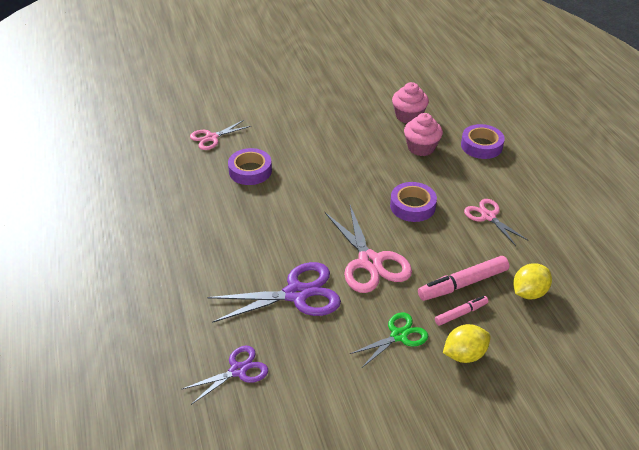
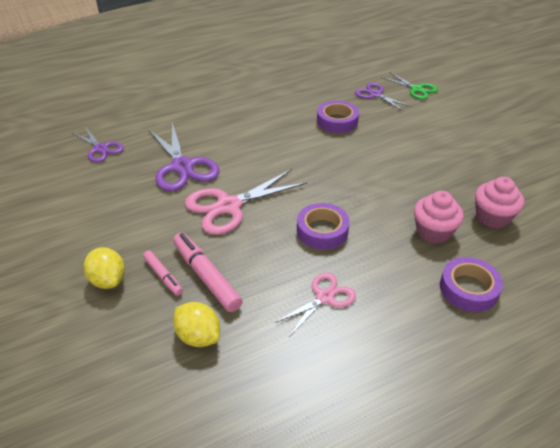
camera: 80 degrees right, 0 degrees up
pink scissors [190,120,251,150] -> purple scissors [355,83,412,112]
green scissors [350,312,428,368] -> green scissors moved to [382,72,438,100]

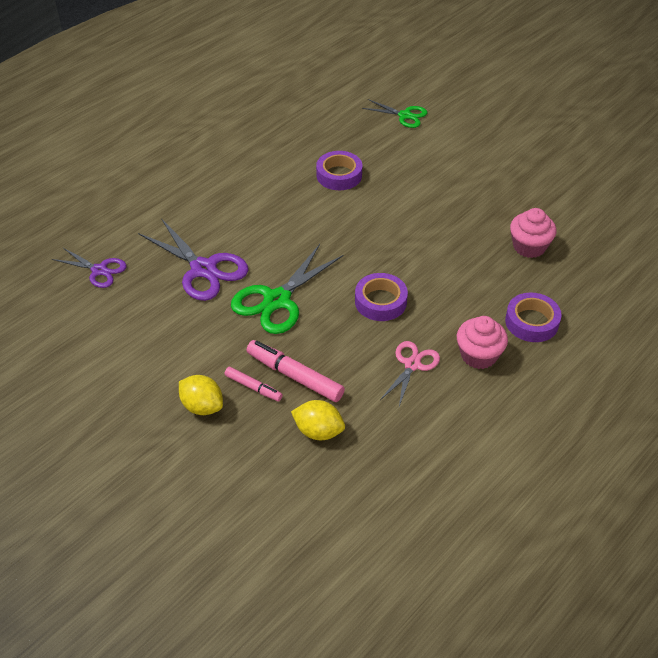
camera: 20 degrees left, 5 degrees up
pink scissors [185,169,307,235] -> green scissors [231,244,344,334]
purple scissors [355,83,412,112] -> none
pink cupcake [414,191,464,244] -> pink cupcake moved to [457,316,508,369]

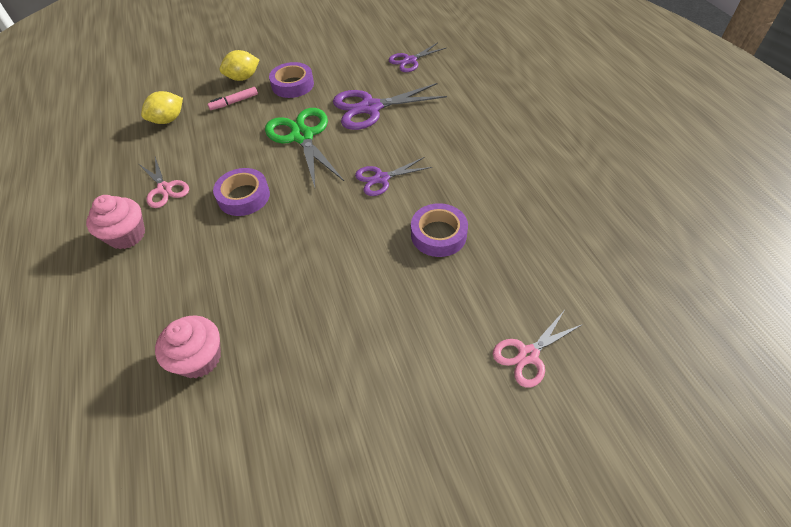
camera: 120 degrees right, 5 degrees up
pink marker [247,340,345,402] -> none
green scissors [362,99,427,128] -> pink scissors [493,311,583,387]
purple tape [505,293,562,342] -> purple tape moved to [269,62,314,98]
none -> purple scissors [355,157,432,196]

